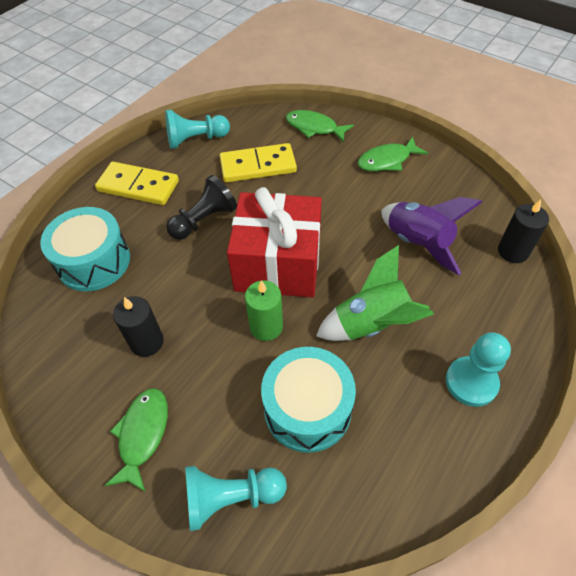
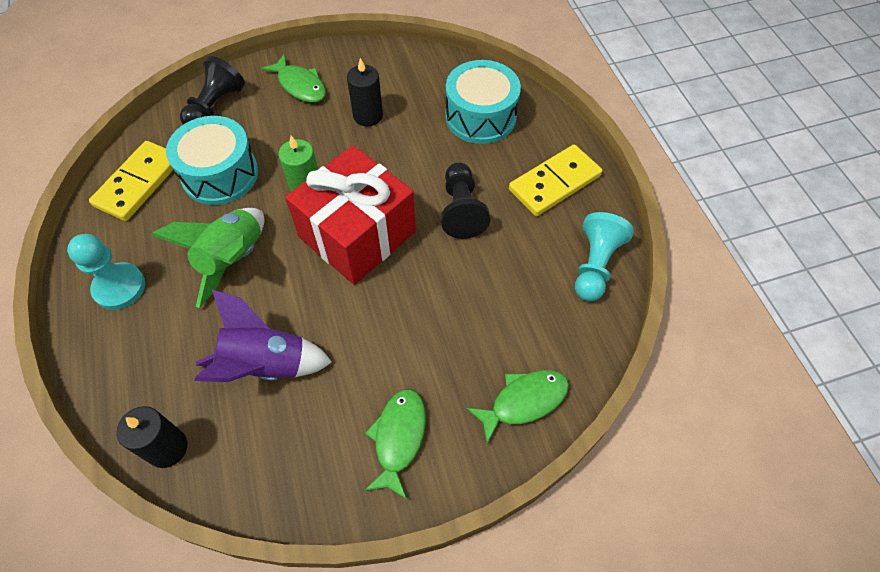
camera: 125 degrees right, 5 degrees up
turquoise pawn [185,466,287,531] -> black pawn [180,56,245,124]
yellow domino [220,143,297,182] -> yellow domino moved to [89,141,173,221]

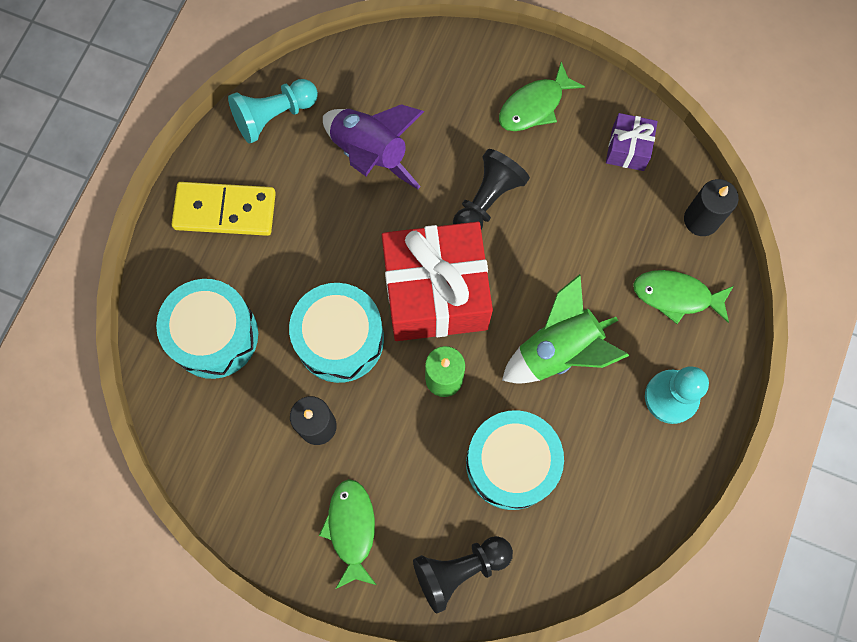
camera: 140 degrees left, 15 degrees up
yellow domino [89,141,173,221] -> none
purple rocket [195,289,332,382] -> purple rocket moved to [323,104,425,189]
black pawn [441,162,490,239] -> black pawn moved to [453,149,530,230]
green fish [466,370,569,444] -> green fish moved to [633,270,734,324]
none -> turquoise drum [289,283,384,383]
none -> purple gift [606,113,658,171]

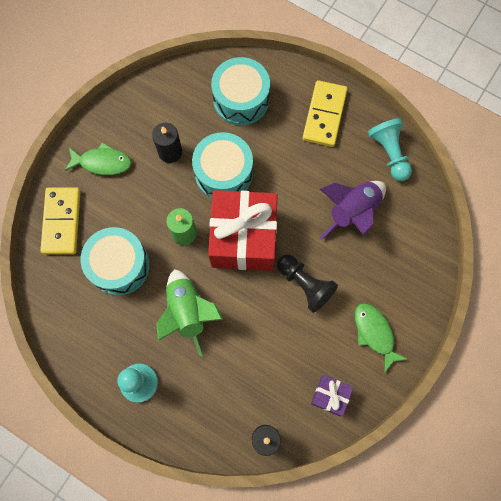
camera: 100 degrees right, 0 degrees up
black pawn [413,536,513,614] -> yellow domino [40,187,81,254]
green fish [633,270,734,324] -> none

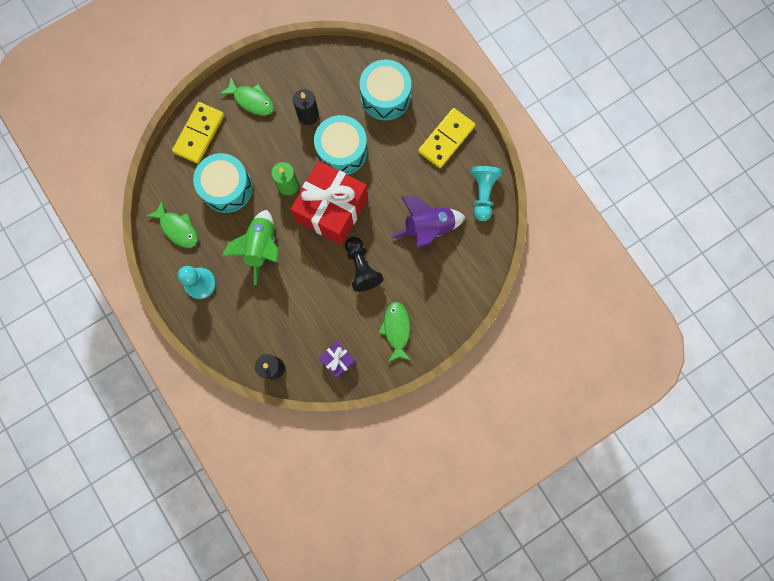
camera: 25 degrees right, 5 degrees up
none -> green fish [146,200,198,248]

